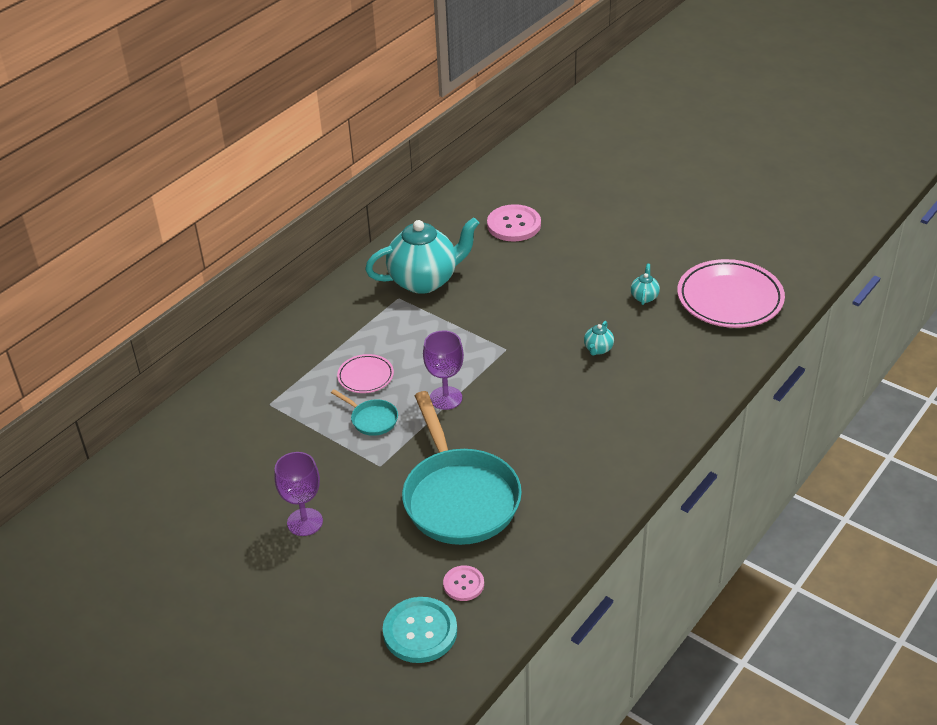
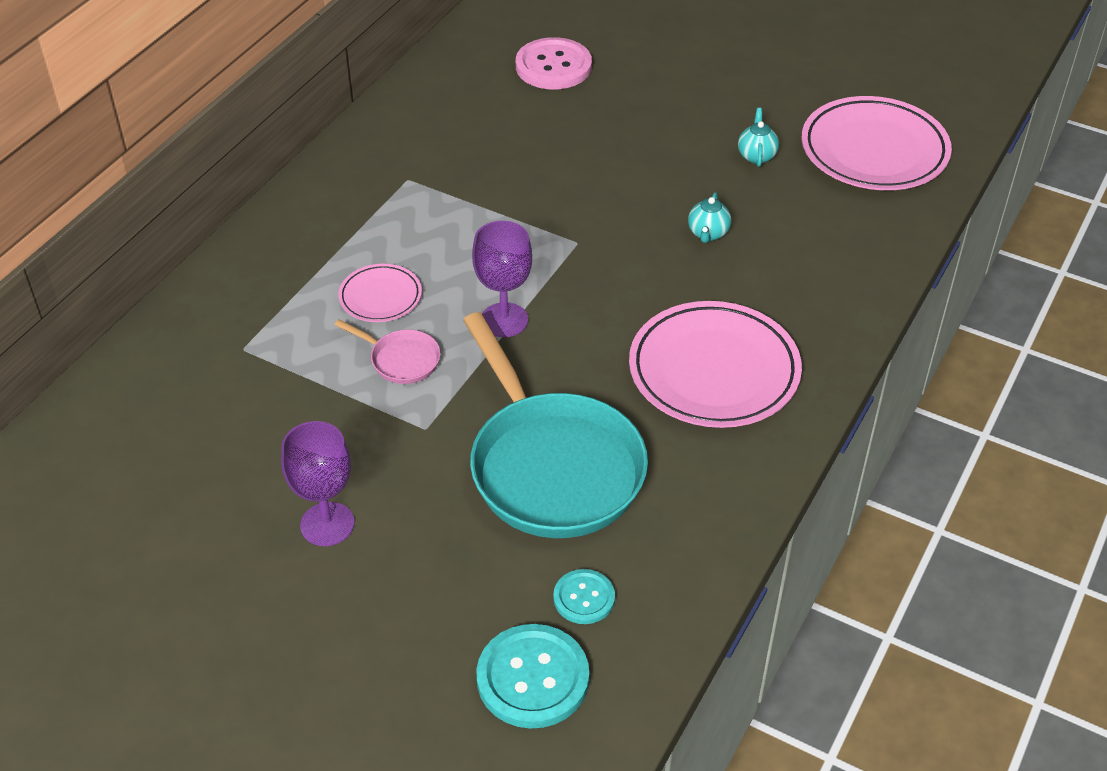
camera: 10 degrees left, 5 degrees up
turquoise pan [331,389,398,436] -> pink pan [335,319,441,384]
turquoise teapot [365,217,479,294] -> none
pink button [443,565,484,601] -> turquoise button [553,569,615,624]
none -> pink plate [629,301,802,428]

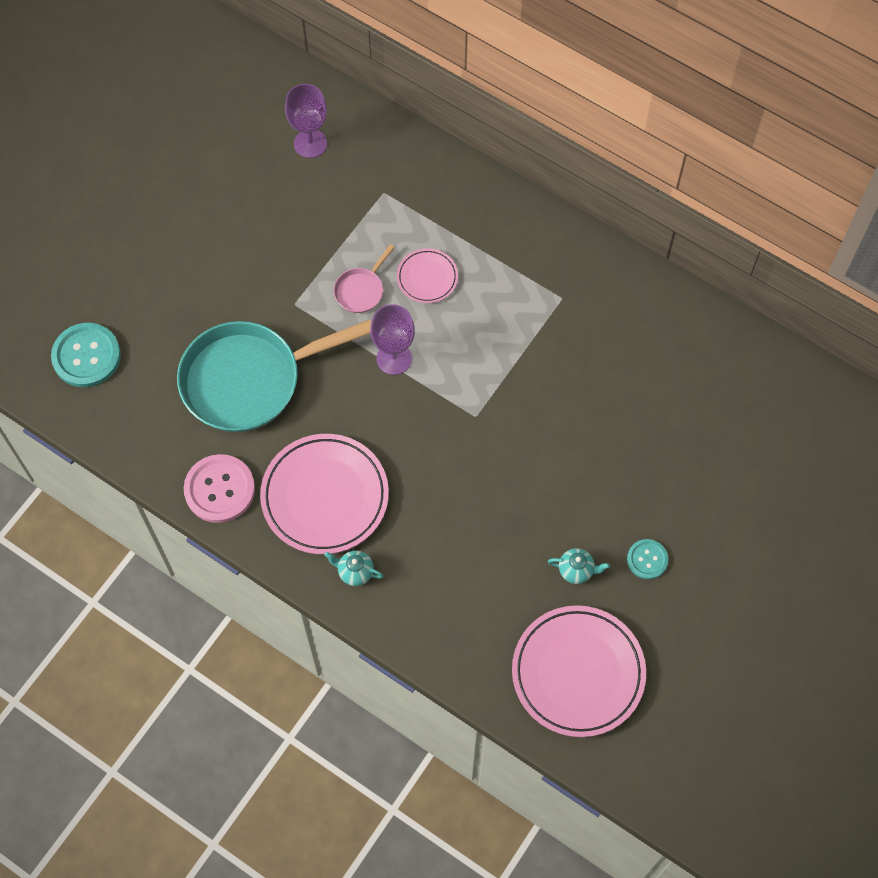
camera: 95 degrees right, 20 degrees up
purple goblet [281,421,355,546] -> purple goblet moved to [285,84,327,158]
pink button [516,37,592,89] -> pink button moved to [184,454,255,523]
turquoise button [553,569,615,624] -> turquoise button moved to [627,539,668,579]
turquoise teapot [688,192,731,243] -> turquoise teapot moved to [325,550,383,586]

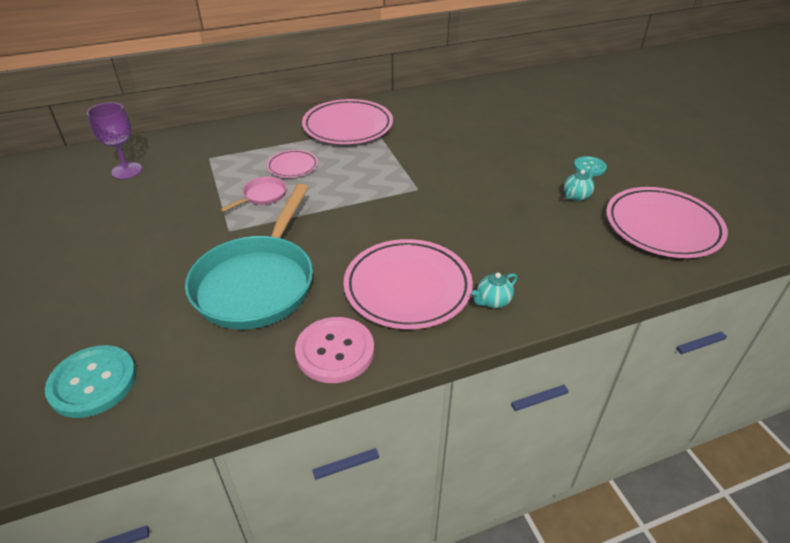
camera: 55 degrees left, 25 degrees down
pink pan [334,244,395,313] -> pink pan turned 120 degrees counterclockwise [221,177,287,212]
purple goblet [370,304,415,375] -> none
none -> pink plate [302,99,393,144]

